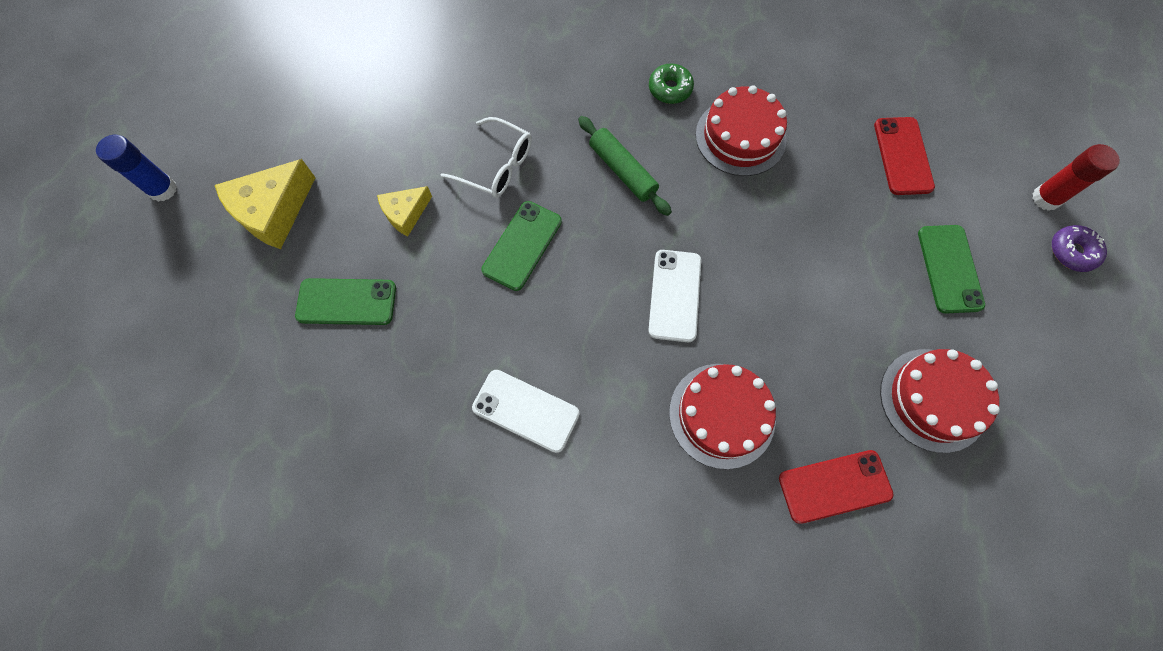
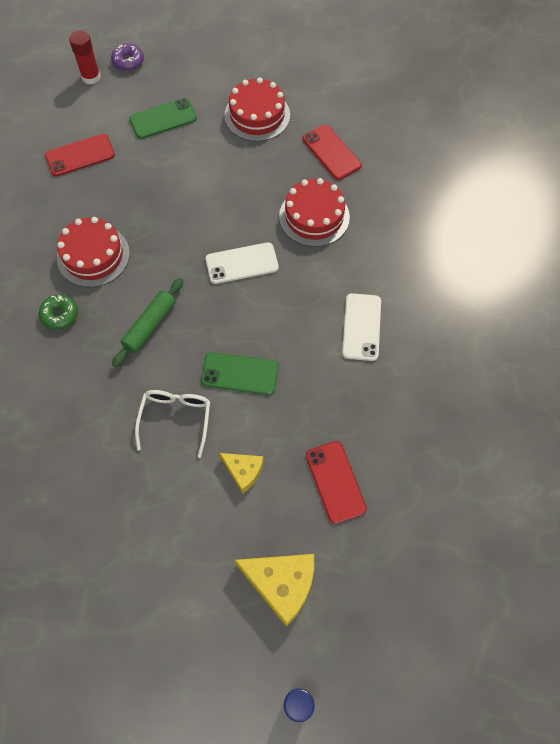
camera: 110 degrees left, 5 degrees down
green phone [295,278,396,325] -> red phone [306,441,367,524]

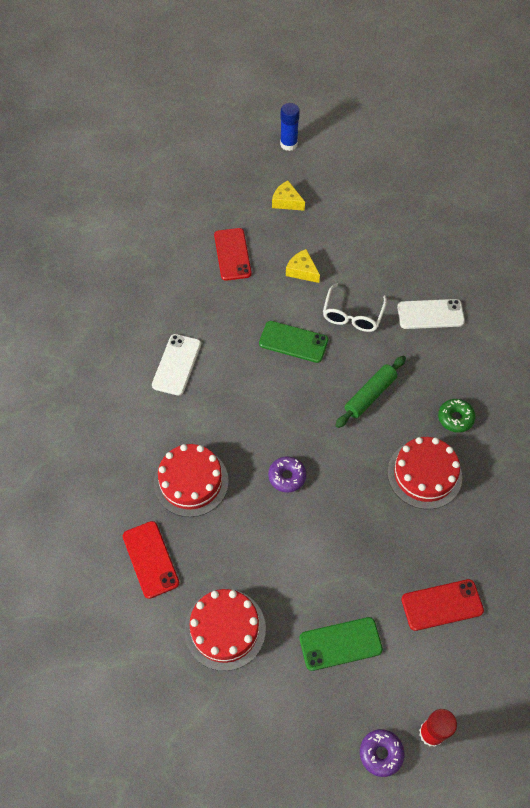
camera: 170 degrees left, 5 degrees down
white phone [205,242,279,284] -> white phone moved to [397,299,465,329]
yellow cheese [235,554,314,627] -> yellow cheese [272,180,305,211], size x0.59
none -> purple donut [268,456,306,493]

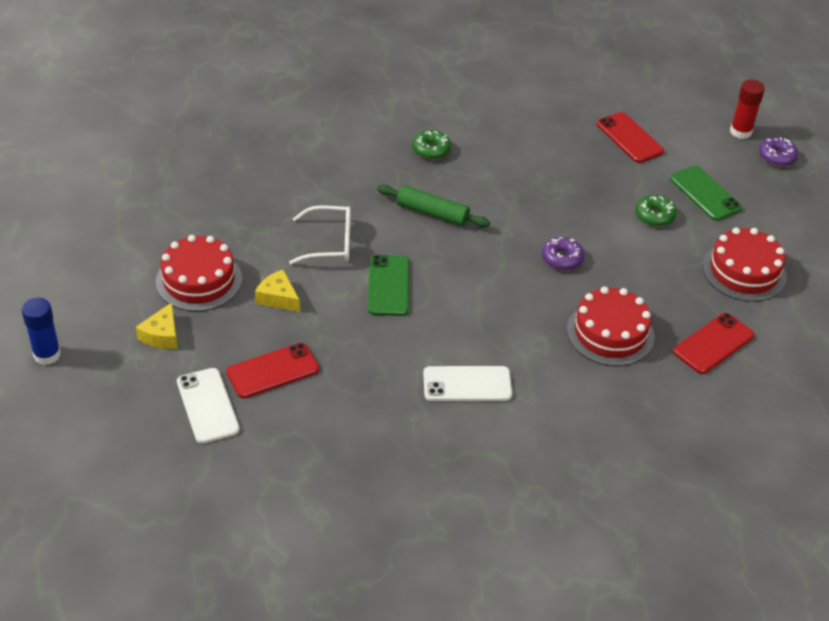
camera: 110 degrees left, 15 degrees down
yellow cheese [286,249,320,283] -> yellow cheese turned 105 degrees clockwise [255,270,300,312]
red cake [387,437,462,509] -> red cake moved to [156,235,242,312]
white phone [397,299,465,329] -> white phone moved to [177,368,240,444]
none -> green donut [635,195,677,227]

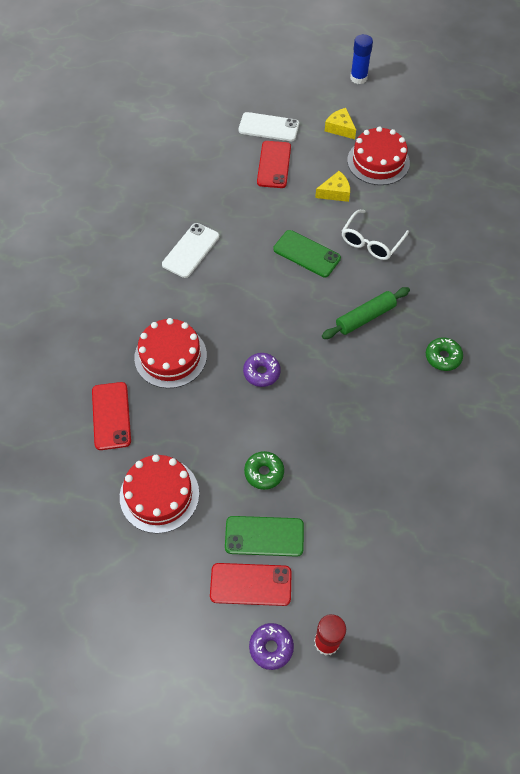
camera: 125 degrees right, 15 degrees up
red phone [597,112,664,163] -> red phone moved to [210,563,292,606]

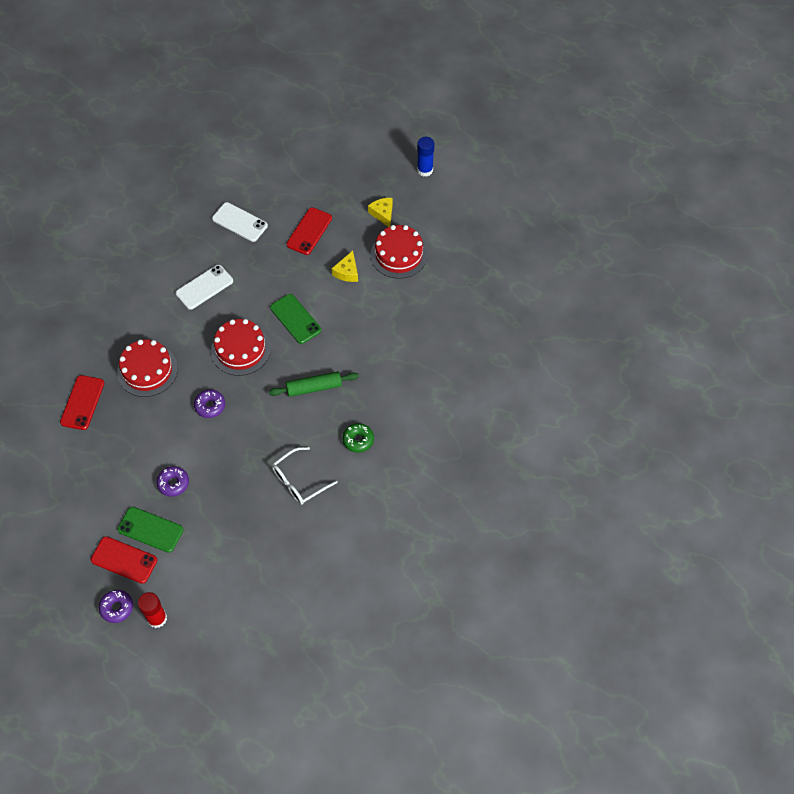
camera: 20 degrees right, 0 degrees up
red cake [120,455,199,533] -> red cake moved to [211,319,271,376]
white phone [239,112,299,141] -> white phone moved to [212,202,268,242]
green donut [244,451,284,490] -> purple donut [156,466,189,497]
yellow cheese [315,171,350,202] -> yellow cheese turned 105 degrees clockwise [332,251,358,282]
white glasses [342,210,409,260] -> white glasses moved to [272,447,338,505]

